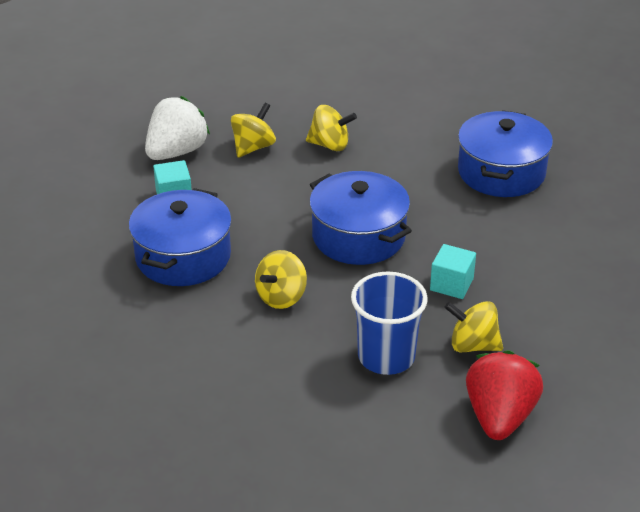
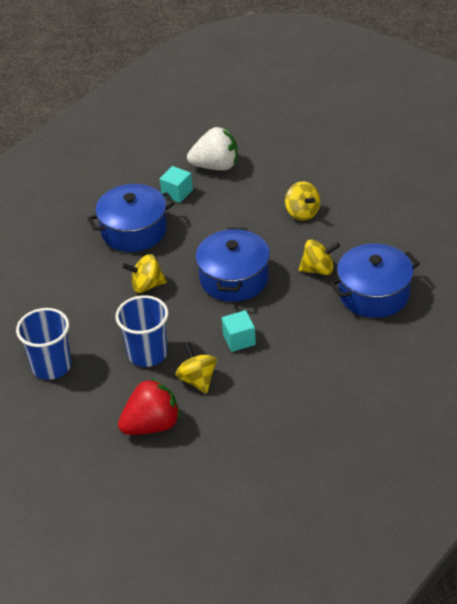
camera: 50 degrees right, 5 degrees up
yellow spinning top [231,103,276,158] -> yellow spinning top moved to [299,239,340,275]
none -> blue cup [16,308,71,380]

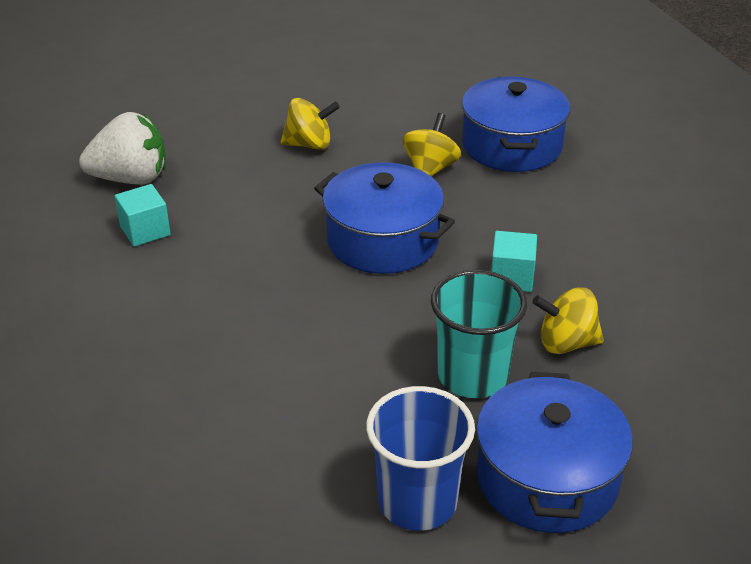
camera: 65 degrees left, 5 degrees down
blue pot [87,184,175,252] -> blue pot moved to [476,372,633,533]
blue cup [115,295,169,367] -> turquoise cup [431,270,527,398]
red strawberry [118,378,180,435] -> none
yellow spinning top [122,254,167,293] -> none
white strawberry [187,127,238,171] -> white strawberry turned 60 degrees clockwise [79,112,166,185]

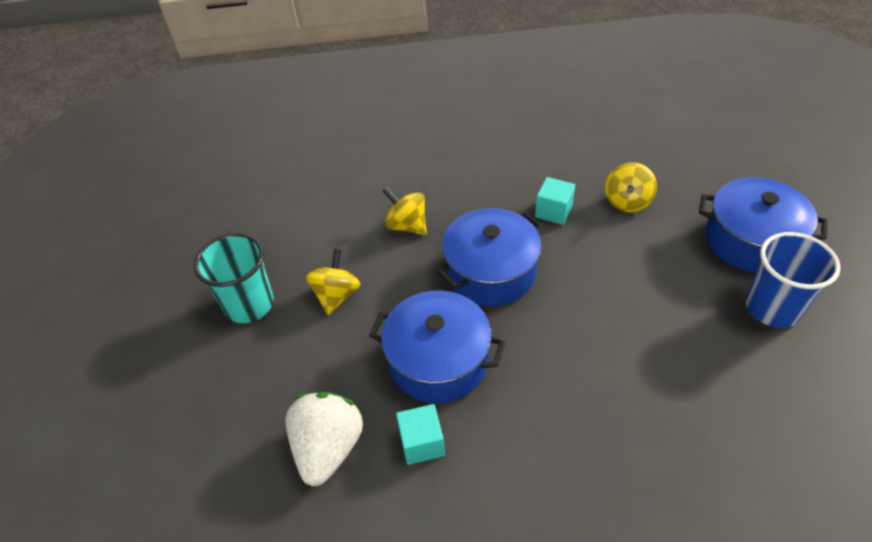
camera: 70 degrees left, 10 degrees up
turquoise cup [431,270,527,398] -> turquoise cup moved to [194,233,274,323]
blue pot [462,76,570,172] -> blue pot moved to [369,291,505,403]

